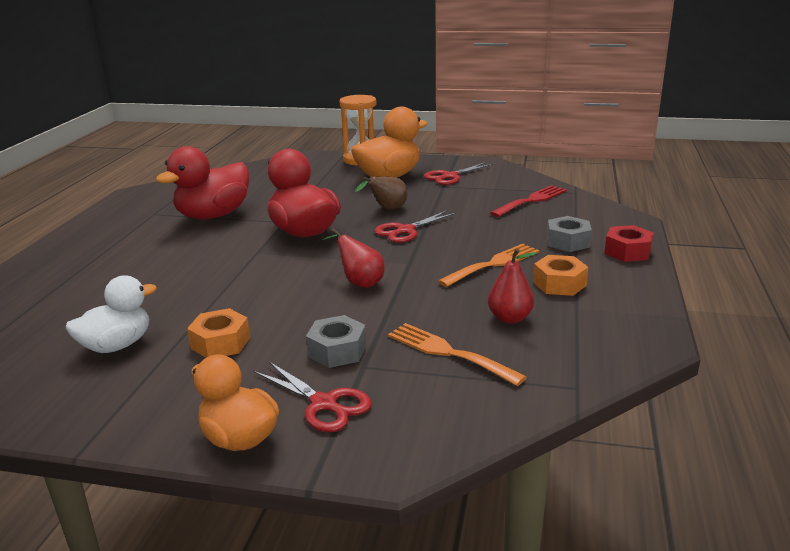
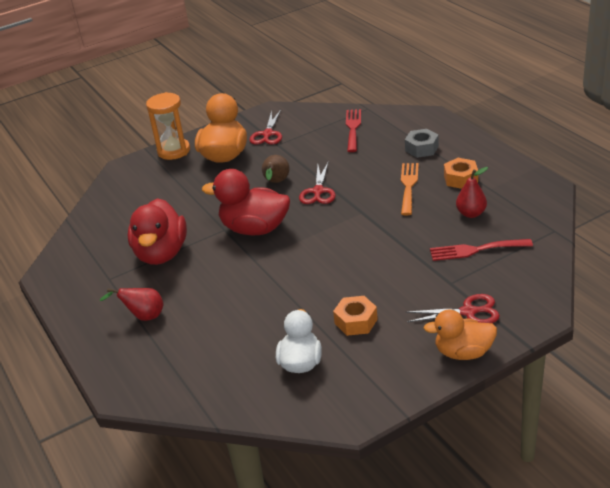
camera: 40 degrees left, 10 degrees up
grey nut [306,315,367,368] -> none
red pear [322,228,385,288] -> red pear moved to [100,288,164,321]
orange fork [388,323,526,386] -> red fork [430,239,533,261]
red nut [604,225,654,262] -> none

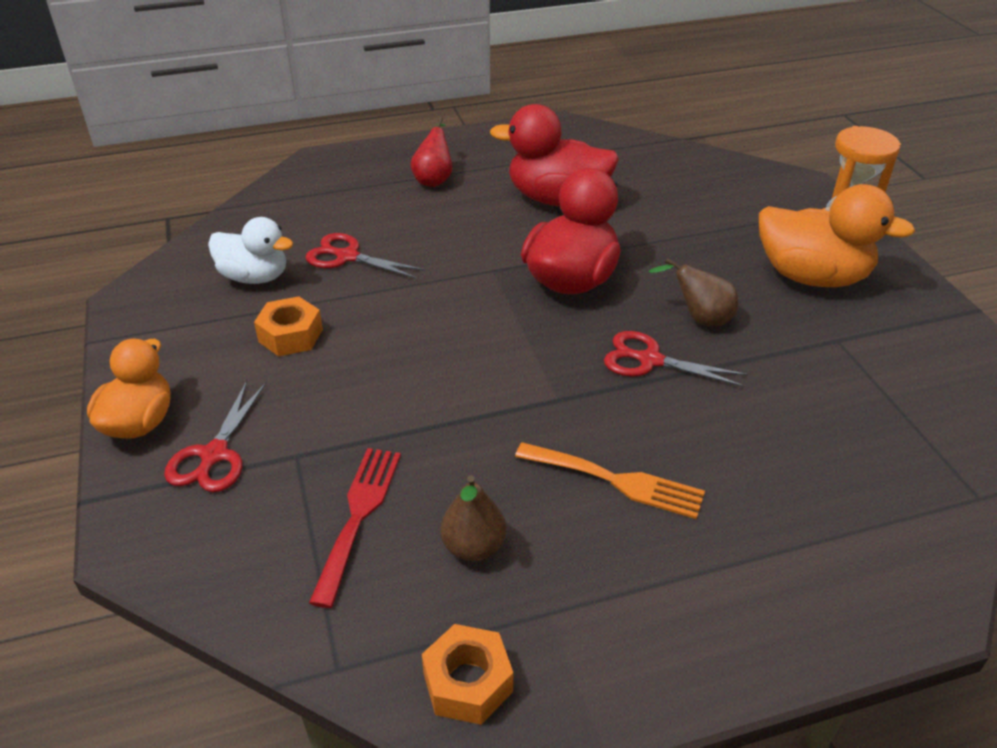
camera: 100 degrees right, 5 degrees up
red scissors [250,110,282,145] -> red scissors moved to [305,233,426,279]
red fork [346,109,361,152] -> none
grey nut [405,129,439,158] -> none
orange nut [444,158,478,189] -> orange nut moved to [422,624,513,725]
red pear [456,167,488,218] -> brown pear [440,475,507,562]

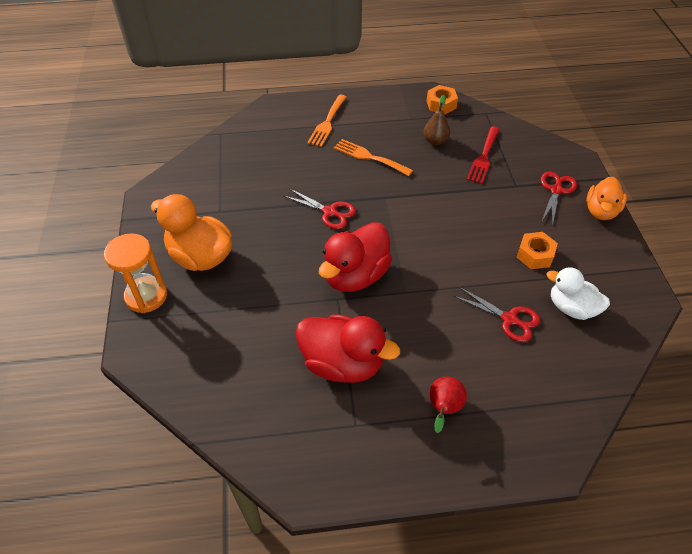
camera: 170 degrees left, 10 degrees up
brown pear [649,258,738,327] -> none
none -> orange fork [307,95,347,147]

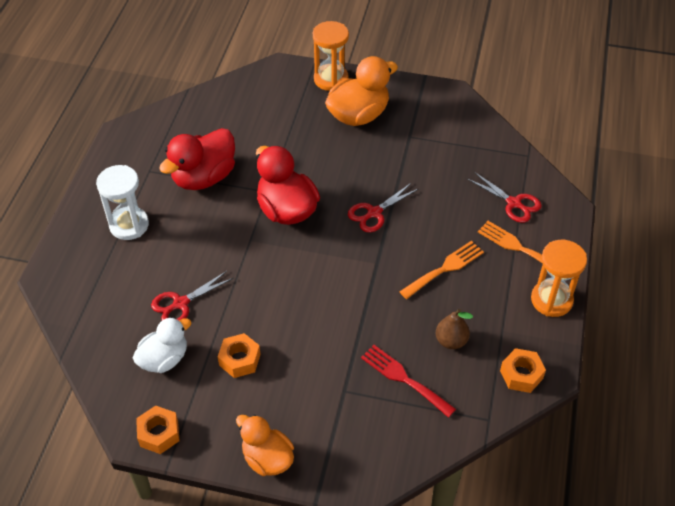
camera: 110 degrees right, 0 degrees up
red pear [429,377,467,433] -> white hourglass [96,165,149,240]
red scissors [541,172,577,226] -> red scissors moved to [468,172,542,223]
none -> orange nut [136,406,180,454]
none -> orange hourglass [531,240,587,317]

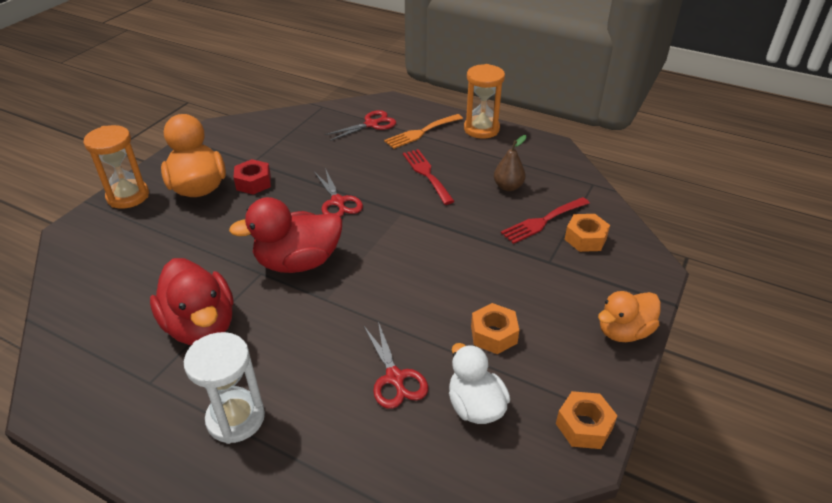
camera: 75 degrees left, 10 degrees down
orange fork [400,241,484,299] -> red fork [403,149,455,205]
orange nut [500,348,546,393] -> orange nut moved to [564,214,610,252]
none -> red nut [233,159,271,195]

